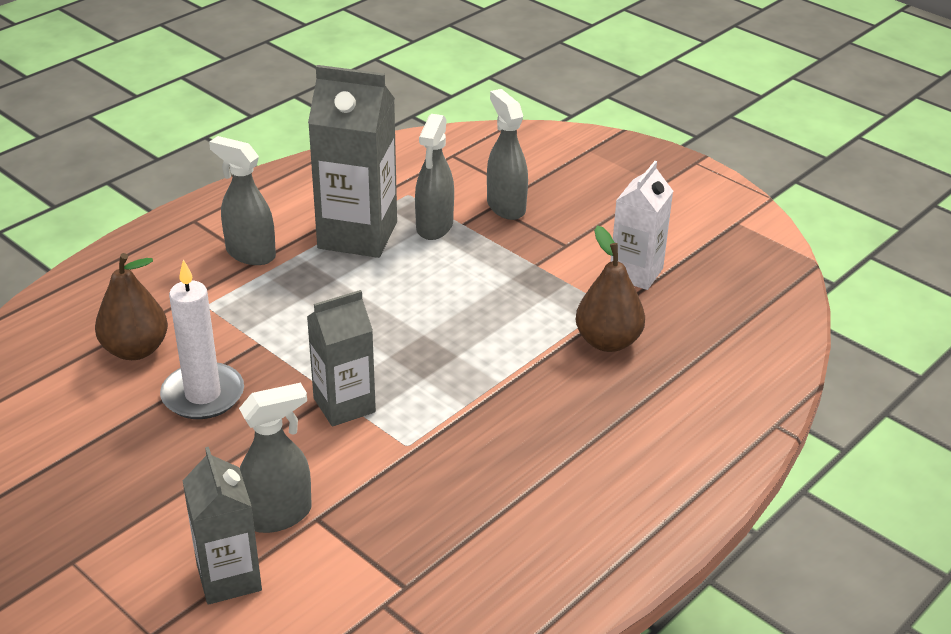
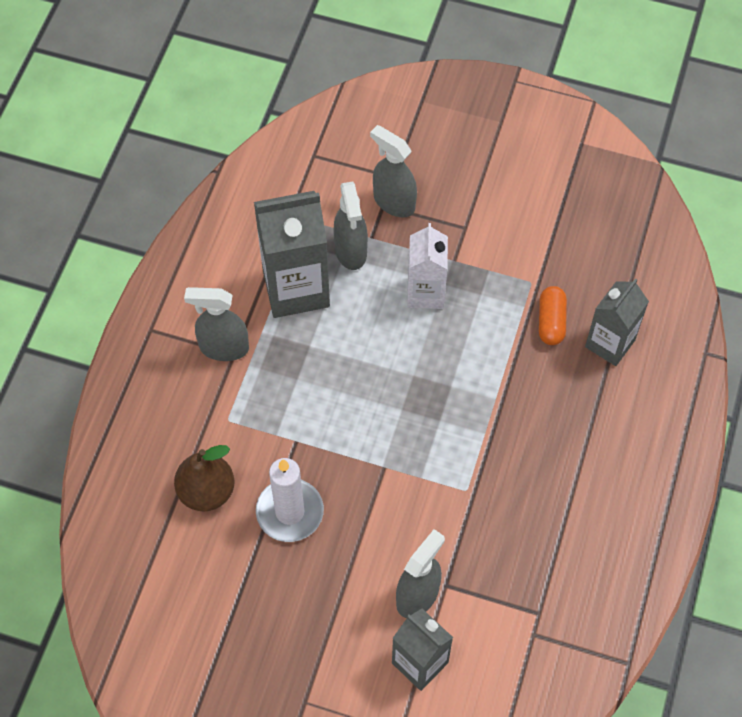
camera: 25 degrees left, 25 degrees up
grey carton [307,290,376,427] -> grey carton moved to [585,278,649,366]
brown pear [575,226,645,352] -> orange capsule [539,286,567,345]
white carton [610,161,673,290] -> white carton moved to [407,223,448,309]

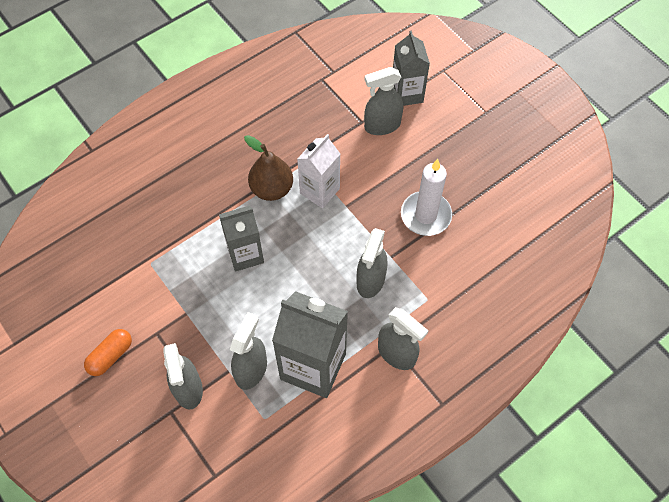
camera: 145 degrees left, 0 degrees up
brown pear [174,445,234,511] -> brown pear moved to [244,135,293,201]
white carton [407,223,448,309] -> white carton moved to [297,134,340,208]
orange capsule [539,286,567,345] -> orange capsule moved to [84,329,132,376]
grey carton [585,278,649,366] -> grey carton moved to [219,205,264,272]
none -> grey spray bottle [357,228,388,298]

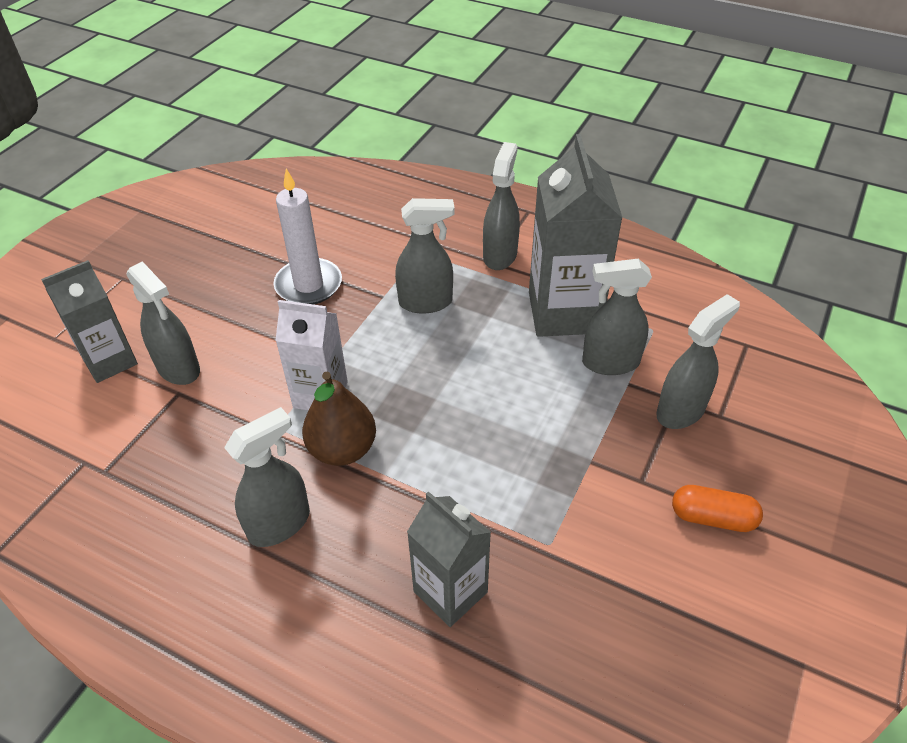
camera: 115 degrees left, 15 degrees down
grey carton [219,205,264,272] -> grey carton moved to [407,491,491,627]
none -> grey spray bottle [224,407,310,547]

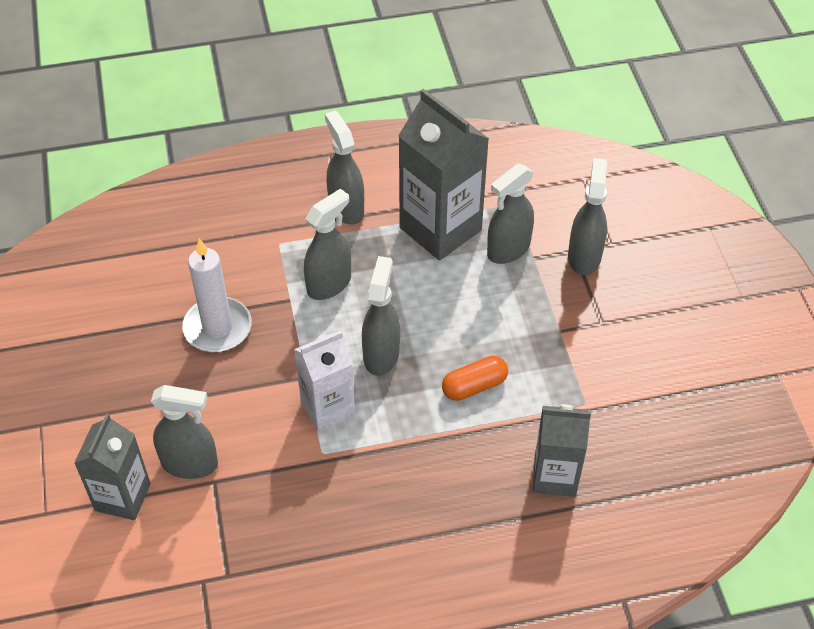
camera: 40 degrees left, 5 degrees up
grey spray bottle [224,407,310,547] -> grey spray bottle moved to [362,256,400,376]
brown pear [302,372,376,466] -> none
orange capsule [672,485,763,532] -> orange capsule moved to [442,356,508,401]

